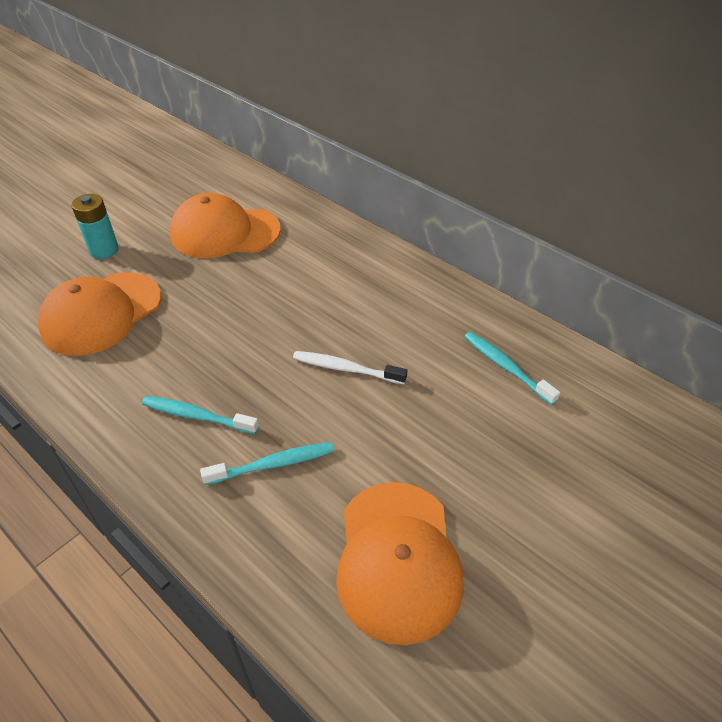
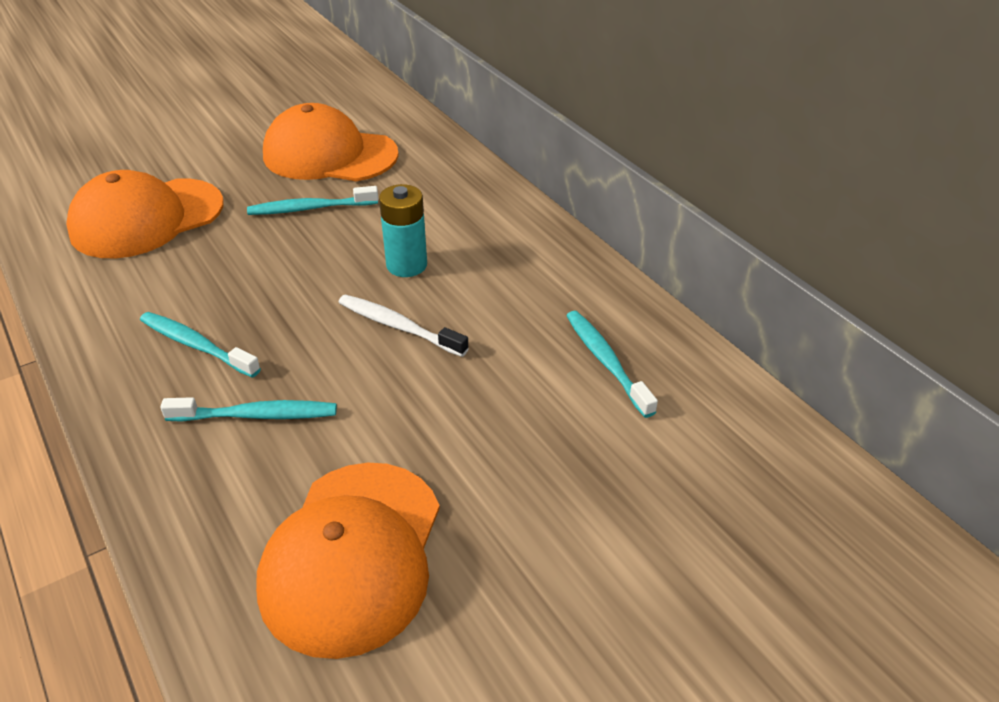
camera: 15 degrees right, 5 degrees down
turquoise battery [71,194,119,259] -> turquoise battery moved to [379,184,427,277]
none -> turquoise toothbrush [247,186,379,215]

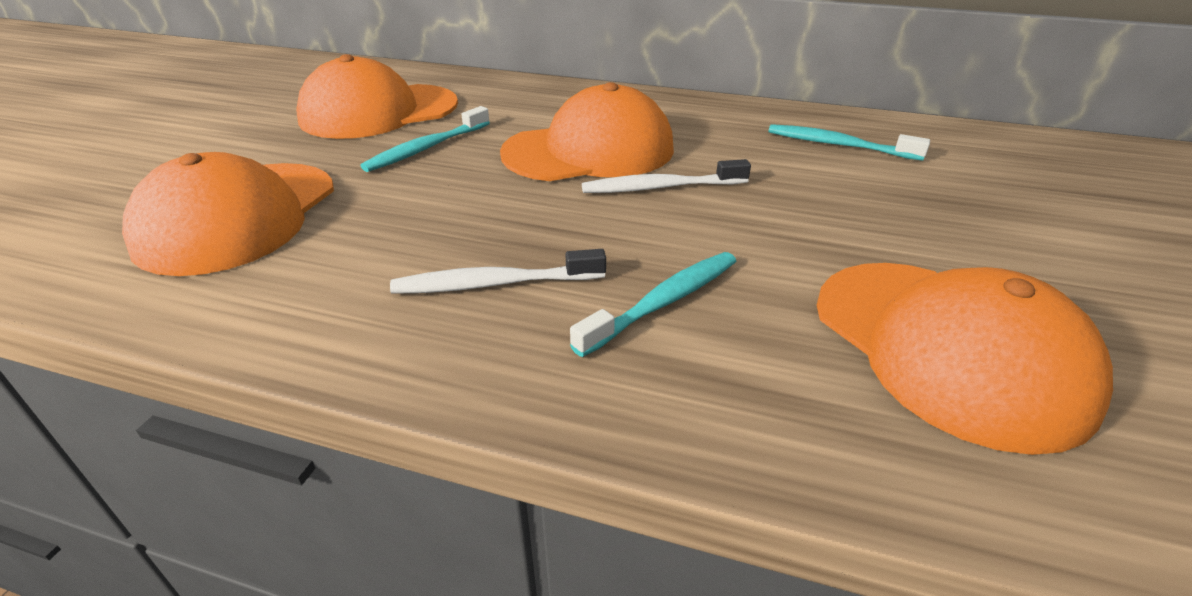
camera: 40 degrees left, 5 degrees down
turquoise toothbrush [140,312,261,378] -> white toothbrush [390,249,606,294]
turquoise battery [379,184,427,277] -> orange cap [500,82,674,181]

